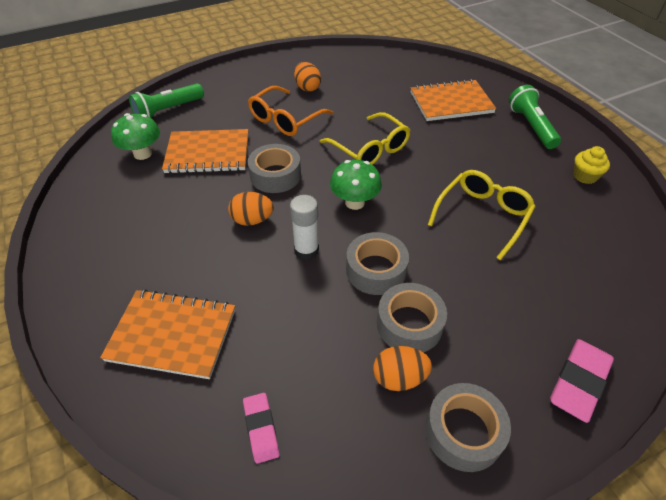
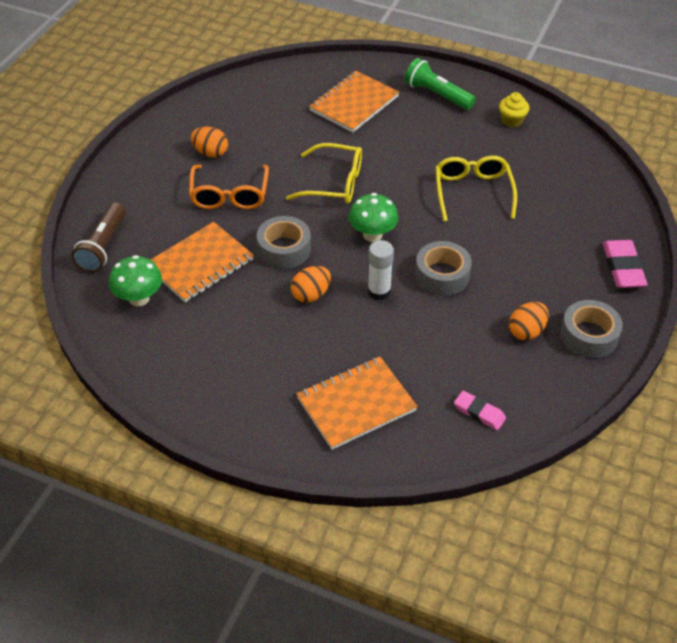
camera: 40 degrees left, 0 degrees up
green flashlight [129,83,204,118] -> brown flashlight [71,202,126,273]
grey tape [377,283,447,352] -> none

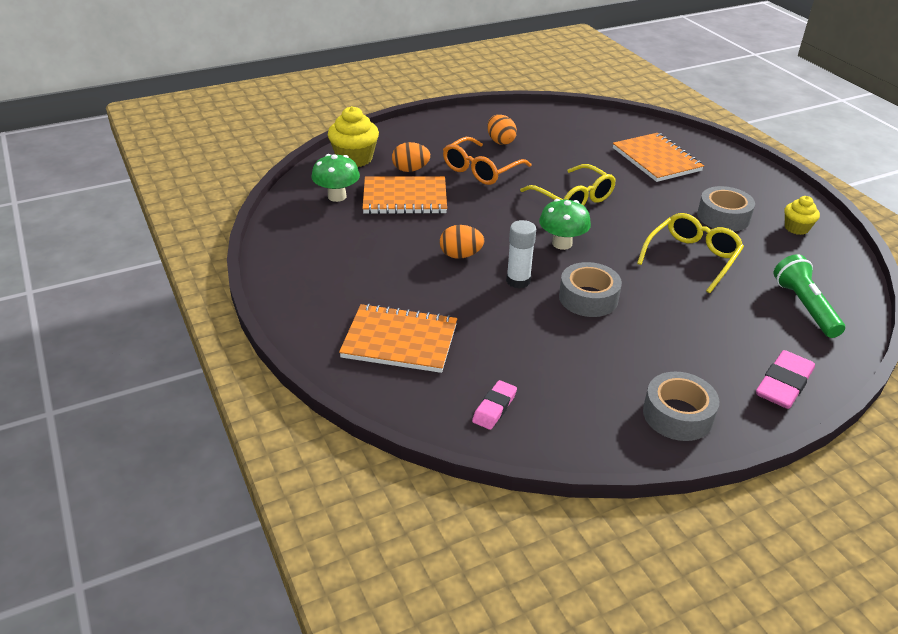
camera: 40 degrees right, 10 degrees down
brown flashlight [71,202,126,273] -> yellow cupcake [328,106,379,167]
grey tape [257,216,311,269] -> grey tape moved to [697,186,755,231]
orange notebook [309,71,399,132] -> orange notebook turned 75 degrees clockwise [613,133,704,182]
green flashlight [405,58,476,110] -> green flashlight moved to [774,254,845,338]
pink eraser [454,391,506,430] -> pink eraser turned 45 degrees clockwise [472,380,517,430]
orange egg [509,302,549,340] -> orange egg moved to [392,142,431,172]

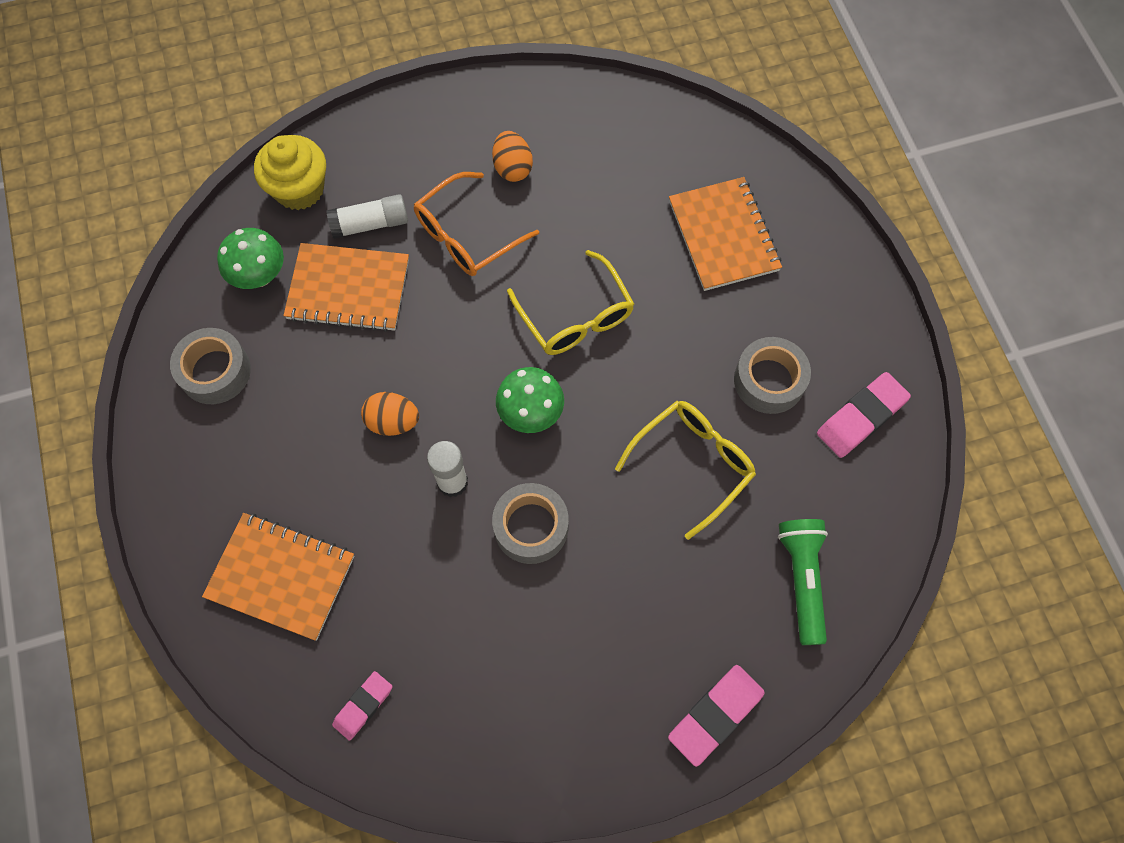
camera: 10 degrees right, 30 degrees up
orange egg [392,142,431,172] -> white glue stick [326,194,408,239]
grey tape [643,372,719,441] -> grey tape moved to [170,328,251,404]
yellow cupcake [785,196,820,235] -> pink eraser [817,372,911,458]

